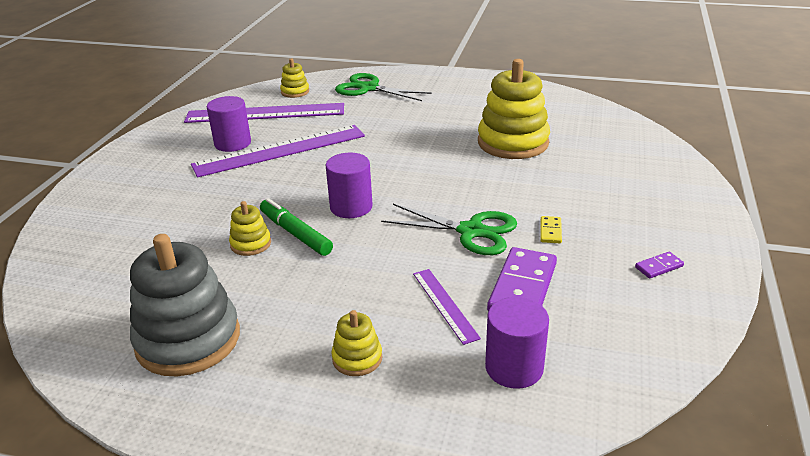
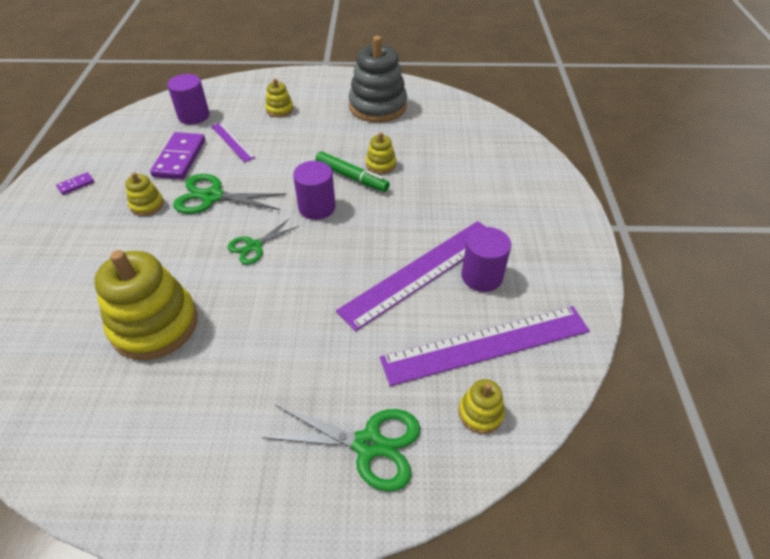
camera: 165 degrees right, 15 degrees up
yellow domino [540,216,562,243] -> yellow stacking toy [125,172,164,216]
none -> green scissors [228,218,299,265]

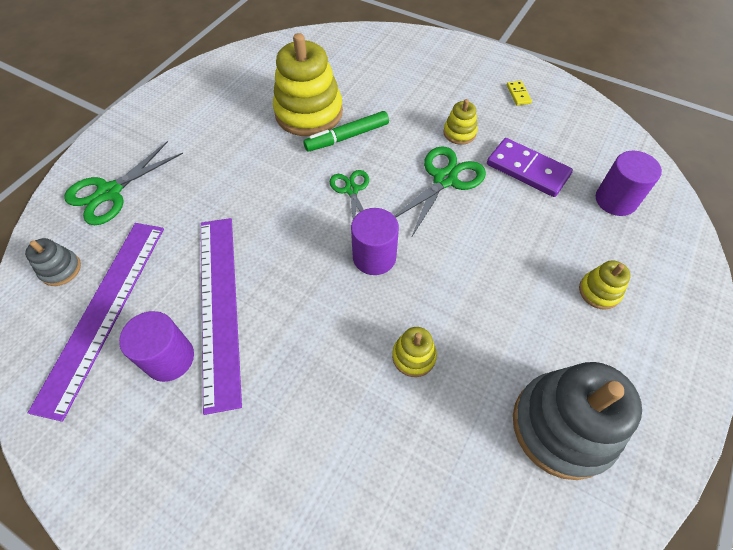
camera: 120 degrees right, 10 degrees up
purple domino [56,172,94,195] -> yellow domino [507,81,532,105]
purple ruler [211,122,255,162] -> none
green marker [316,152,390,192] -> green marker moved to [303,111,389,152]
yellow stacking toy [459,379,505,434] -> grey stacking toy [25,238,81,286]

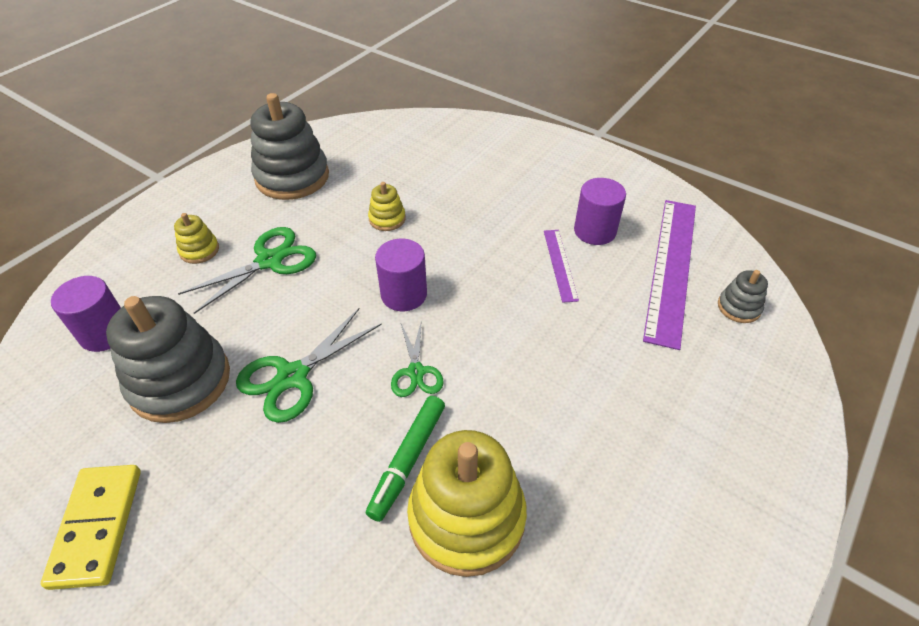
camera: 175 degrees left, 10 degrees down
green scissors [64,141,183,225] -> green scissors moved to [178,227,316,314]
purple ruler [201,218,242,415] -> purple ruler [544,230,579,303], size x0.49
green marker [303,111,389,152] -> green marker turned 135 degrees clockwise [366,396,445,522]
yellow stacking toy [443,99,478,145] -> none
purple domino [487,138,573,197] -> grey stacking toy [106,296,230,423]
yellow domino [507,81,532,105] -> yellow domino [41,465,141,590], size x2.15

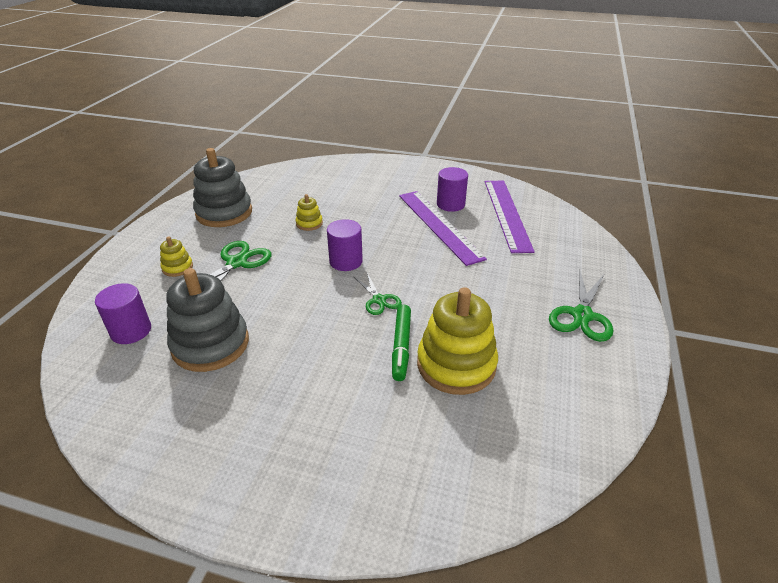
camera: 20 degrees left, 10 degrees down
yellow domino [41,465,141,590] -> none
green scissors [236,308,382,423] -> green scissors moved to [549,270,613,342]
purple ruler [544,230,579,303] -> purple ruler [399,191,487,266], size x2.04
grey stacking toy [718,270,768,323] -> none

